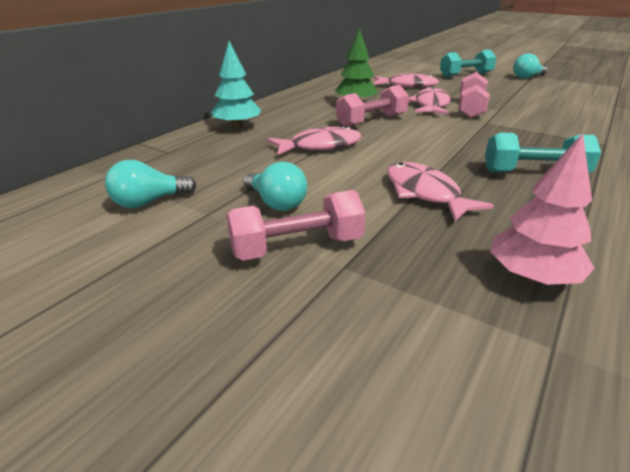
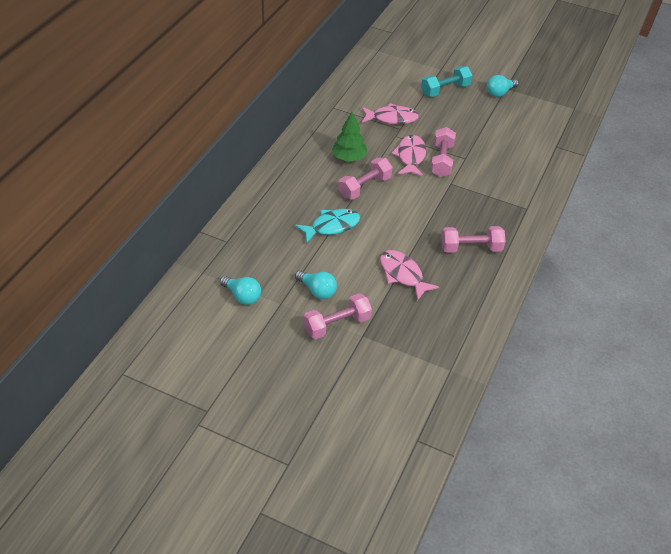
camera: 10 degrees left, 15 degrees up
turquoise light bulb [105,160,196,208] -> turquoise light bulb turned 105 degrees counterclockwise [220,276,261,305]
turquoise tree [211,41,261,129] -> none
pink fish [268,126,362,155] -> turquoise fish [295,209,360,243]
turquoise dumbbell [485,133,601,173] -> pink dumbbell [441,226,506,253]
pink tree [490,133,594,285] -> none

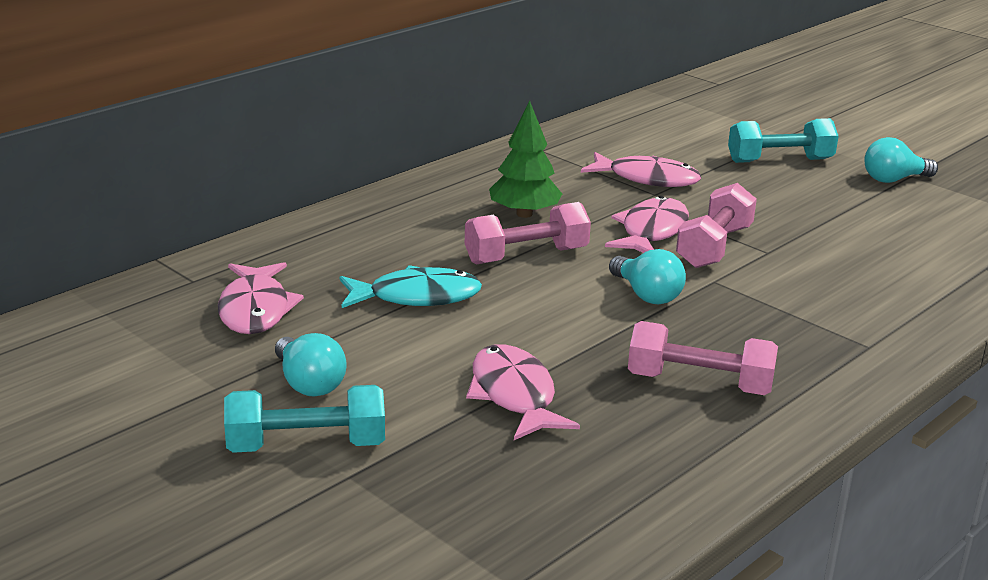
camera: 20 degrees right, 20 degrees down
turquoise light bulb [220,276,261,305] -> turquoise light bulb moved to [609,249,686,304]
pink dumbbell [304,293,372,339] -> turquoise dumbbell [224,385,385,453]
none -> pink fish [218,262,304,334]

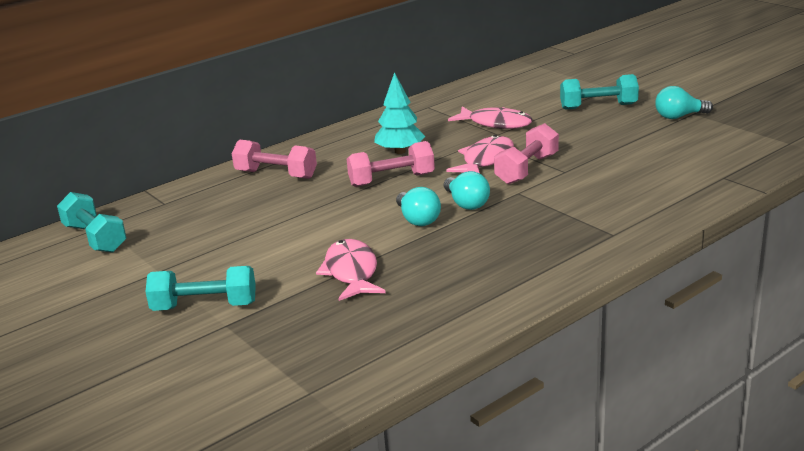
camera: 10 degrees right, 0 degrees up
pink fish [218,262,304,334] -> none
turquoise light bulb [275,333,347,396] -> turquoise light bulb moved to [396,187,441,226]
turquoise fish [340,265,482,308] -> none
green tree [489,101,562,218] -> turquoise tree [374,72,425,154]
pink dumbbell [628,321,778,395] -> pink dumbbell moved to [232,140,317,179]
none -> turquoise dumbbell [57,192,127,253]

